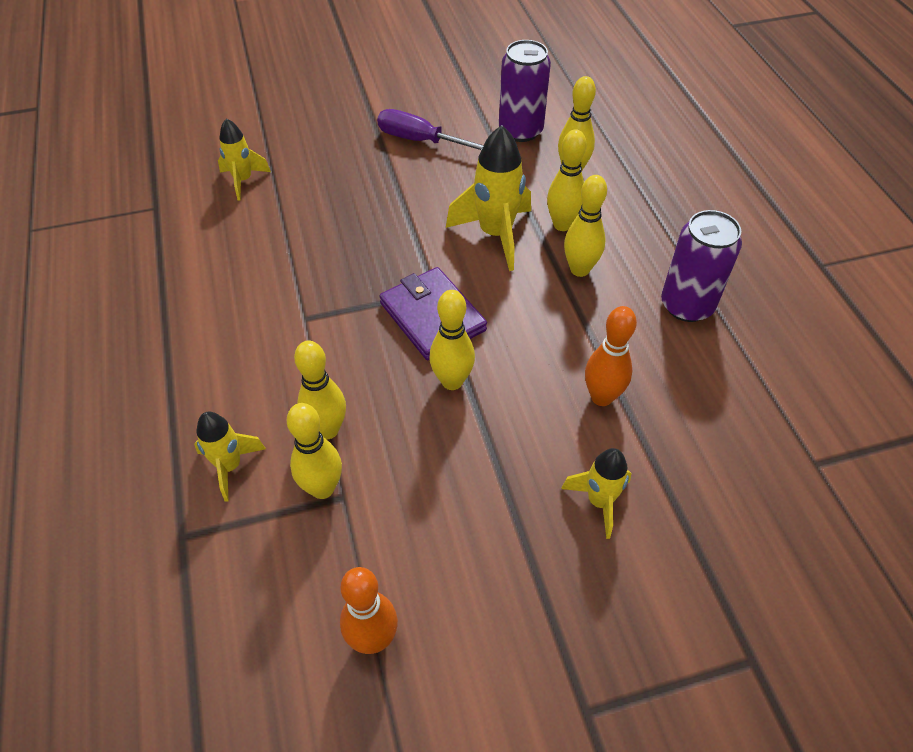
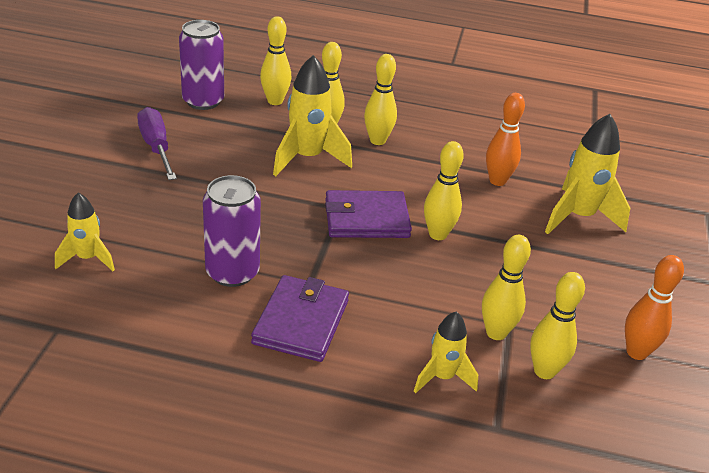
camera: 65 degrees left, 15 degrees down
yellow bowling pin [294,341,346,439] -> yellow bowling pin moved to [530,272,585,379]
purple screwdriver [377,109,484,150] -> purple screwdriver turned 105 degrees clockwise [137,107,177,180]
yellow rocket [561,448,632,539] -> yellow rocket [545,114,630,234], size x1.66
purple can [661,210,742,322] -> purple can moved to [203,175,261,287]
none -> purple wallet [251,275,349,362]

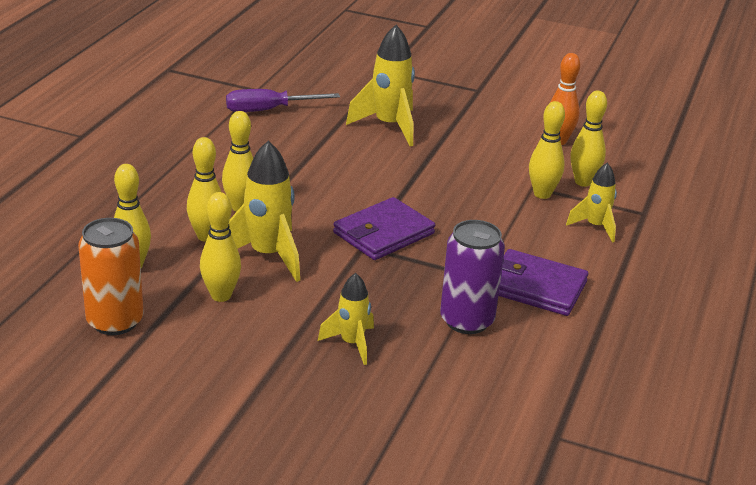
camera: 80 degrees left, 5 degrees down
yellow rocket [55,193,115,271] -> yellow rocket moved to [318,273,374,365]
purple screwdriver [137,107,177,180] -> purple screwdriver moved to [226,89,340,112]
purple can [179,20,224,110] -> orange can [78,218,144,335]
purple wallet [325,190,412,238] -> purple wallet turned 45 degrees clockwise [333,197,435,260]
yellow bowling pin [424,141,464,240] -> yellow bowling pin moved to [200,192,241,302]
orange bowling pin [486,93,525,186] -> none

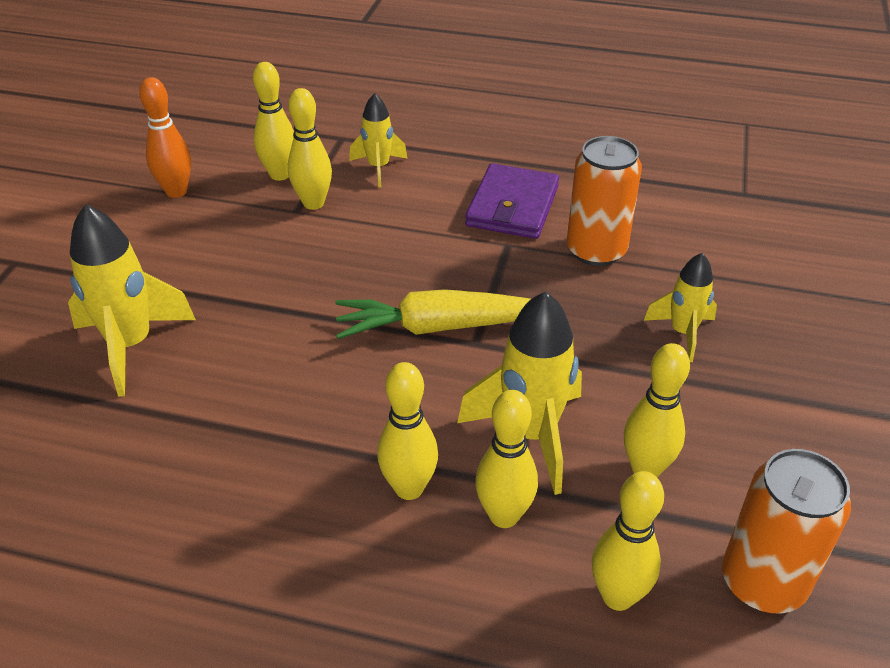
camera: 95 degrees left, 10 degrees up
purple screwdriver [226,89,340,112] -> none
purple wallet [333,197,435,260] -> yellow carrot [335,289,531,339]
purple can [440,220,505,334] -> orange can [567,136,642,266]

